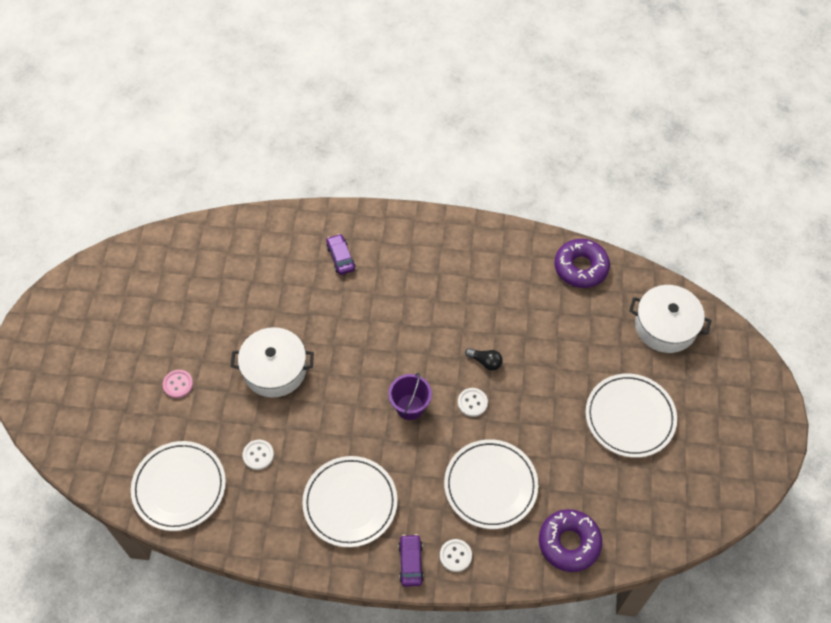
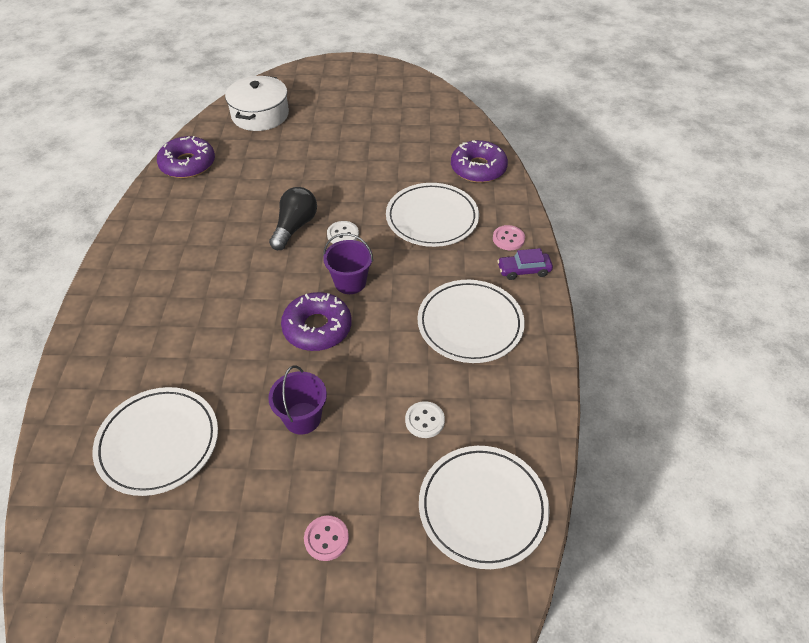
camera: 95 degrees left, 10 degrees down
white pot [231,327,314,398] -> purple bucket [268,366,327,435]
purple car [326,234,355,275] -> none
white button [440,539,472,572] -> pink button [493,225,525,250]
black light bulb [465,348,503,371] -> black light bulb [269,187,317,250], size x1.69
white plate [586,374,677,458] -> white plate moved to [92,387,218,496]
none -> purple donut [281,292,352,351]

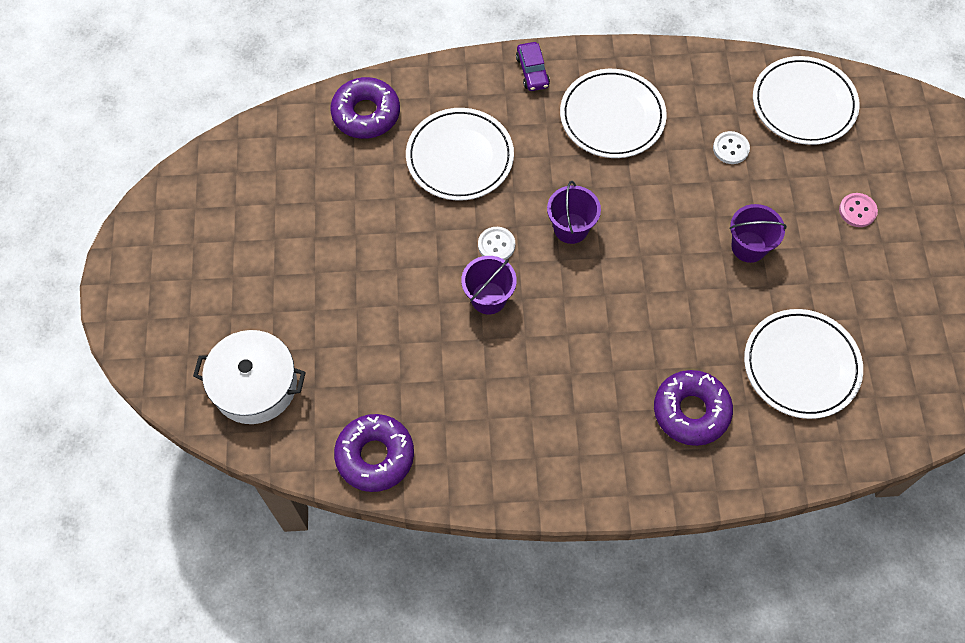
camera: 95 degrees left, 15 degrees up
black light bulb [269,187,317,250] -> purple bucket [461,256,517,314]
purple donut [281,292,352,351] -> purple donut moved to [654,370,733,446]
pink button [493,225,525,250] -> none

